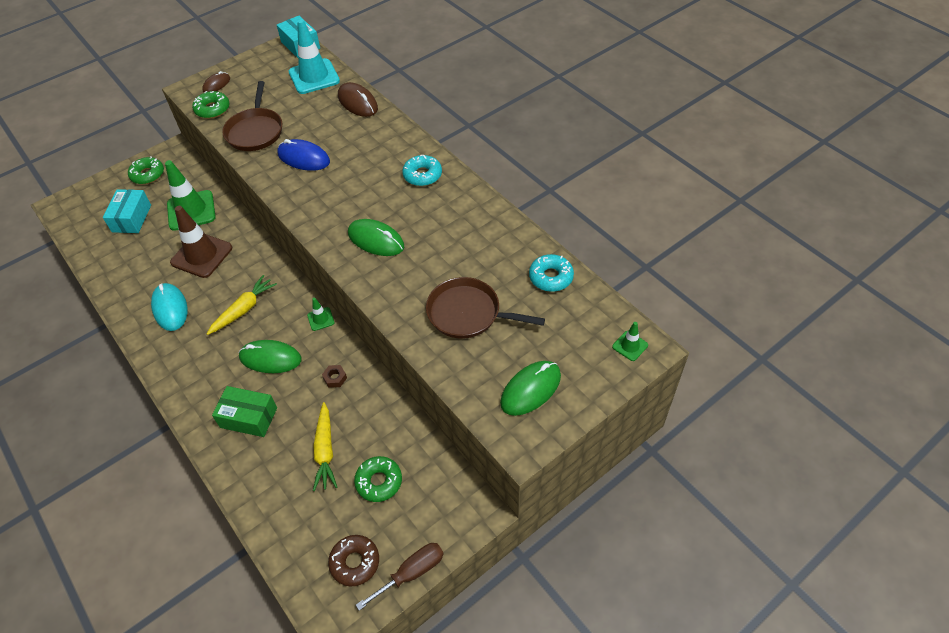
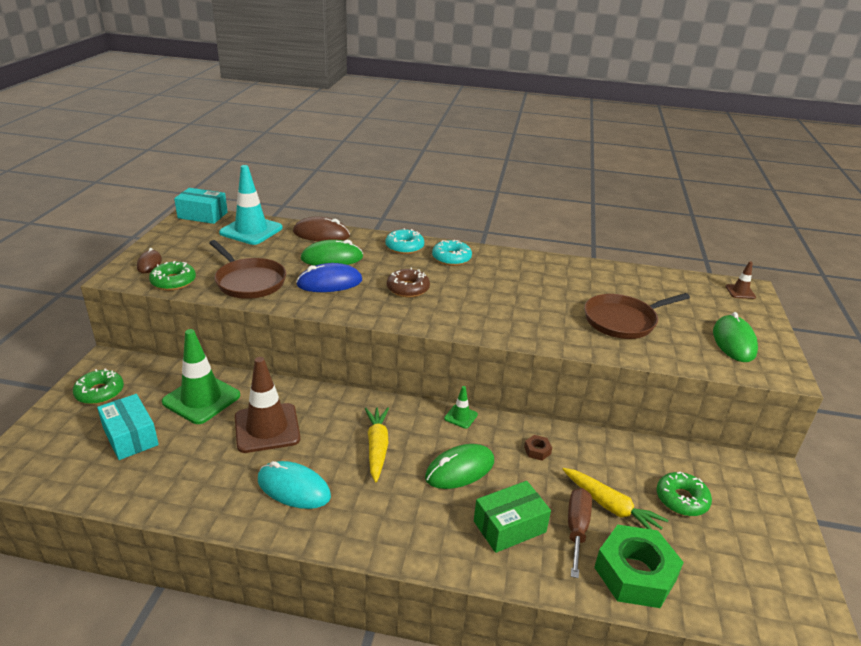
camera: 45 degrees left, 20 degrees down
brown donut [328,535,379,586] -> brown donut moved to [387,268,430,297]
green mouse [348,219,404,256] -> green mouse moved to [301,240,363,266]
brown screwdriver [356,543,444,610] -> brown screwdriver moved to [568,488,592,578]
turquoise donut [529,254,574,292] -> turquoise donut moved to [386,228,424,254]
green traffic cone [612,322,648,361] -> brown traffic cone [725,261,756,299]
none -> green nut [594,525,684,608]

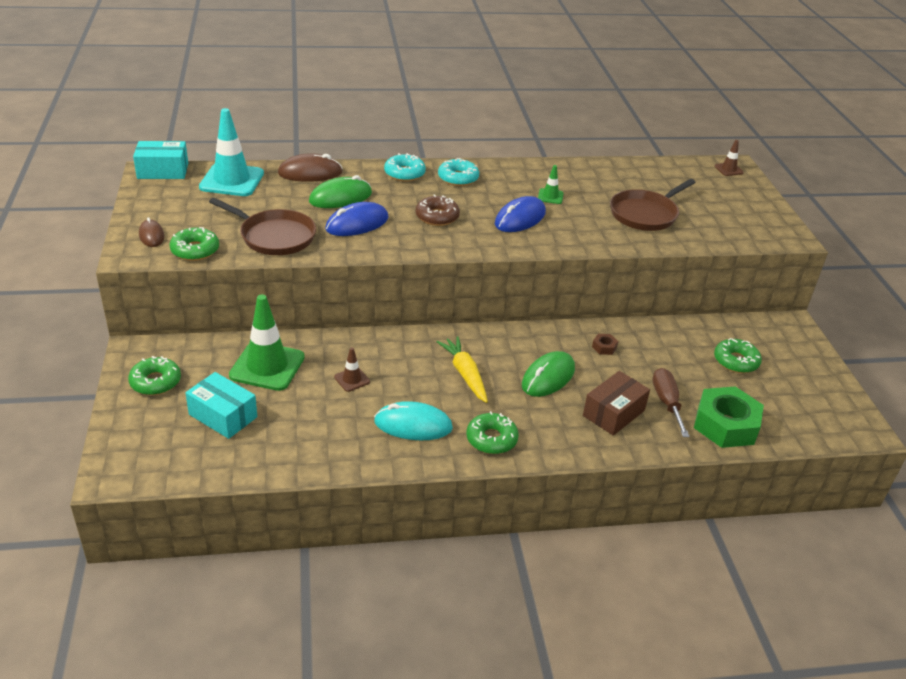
camera: 20 degrees left, 5 degrees up
brown traffic cone [235,357,300,453] -> brown traffic cone [334,347,370,392], size x0.46
green traffic cone [444,386,478,429] -> green traffic cone moved to [538,165,563,204]
green box [474,481,551,553] -> brown box [583,371,650,436]
yellow carrot [562,468,668,530] -> none
green mouse [713,312,758,362] -> none
none -> green donut [466,411,519,454]
none -> blue mouse [495,196,546,232]

